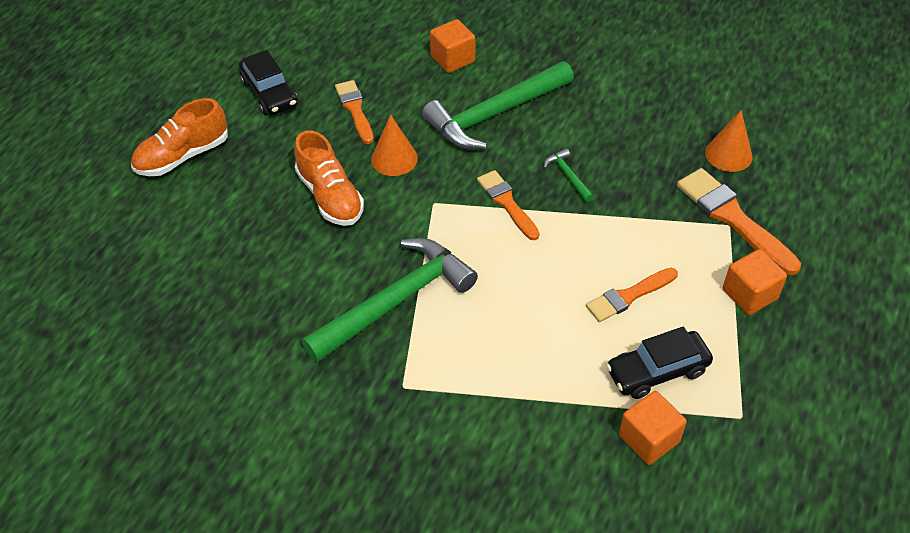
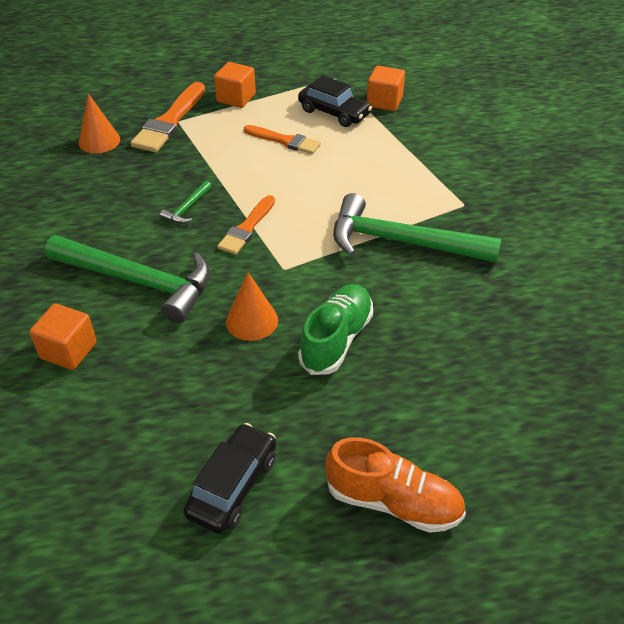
camera: 125 degrees left, 5 degrees down
orange shoe [294,130,364,226] -> green shoe [298,284,373,375]
orange brush [335,80,374,144] -> none

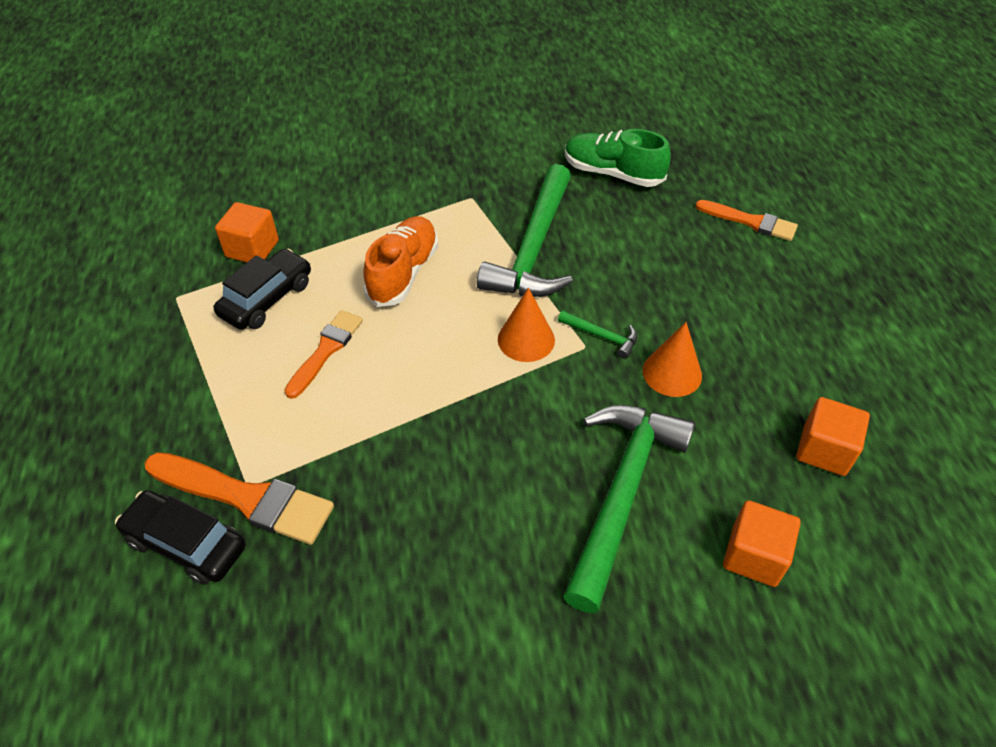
camera: 90 degrees left, 5 degrees up
orange cone [79,94,120,153] -> orange cone moved to [498,288,555,362]
green hammer [160,181,212,224] -> green hammer moved to [558,311,637,359]
black car [183,423,276,534] -> black car moved to [115,490,246,585]
orange cube [214,62,256,108] -> orange cube moved to [796,397,870,476]
orange brush [217,195,275,255] -> orange brush moved to [695,200,798,241]
green shoe [298,284,373,375] -> green shoe moved to [565,129,671,187]
orange shoe [325,437,466,533] -> orange shoe moved to [363,216,438,307]

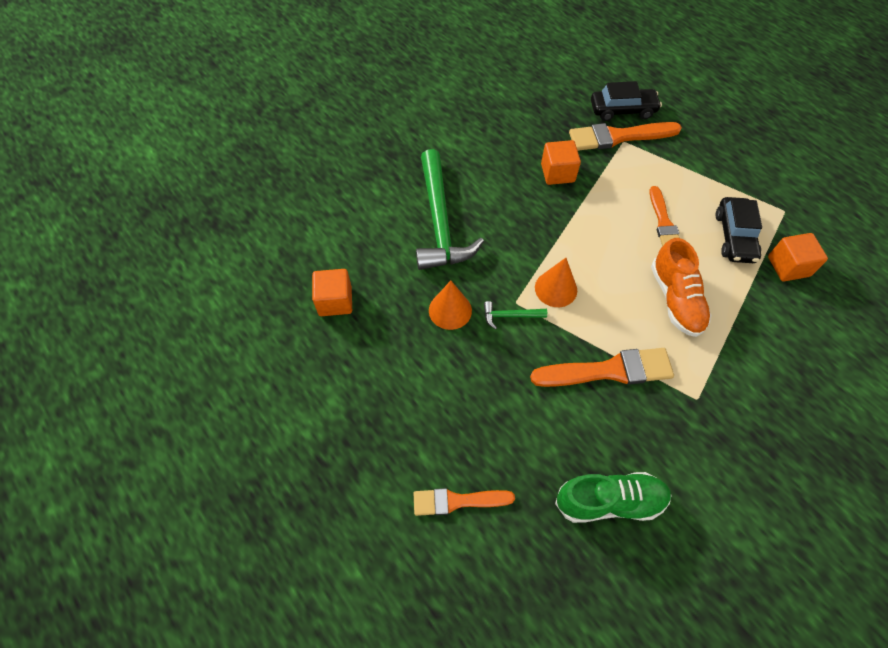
camera: 150 degrees right, 10 degrees up
green hammer [477,164,573,297] -> orange brush [530,348,674,387]
orange cube [723,500,801,587] -> orange cube moved to [541,140,581,185]

